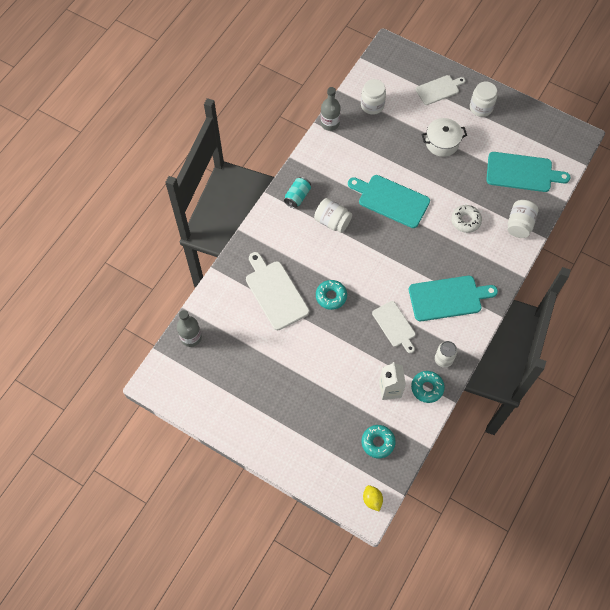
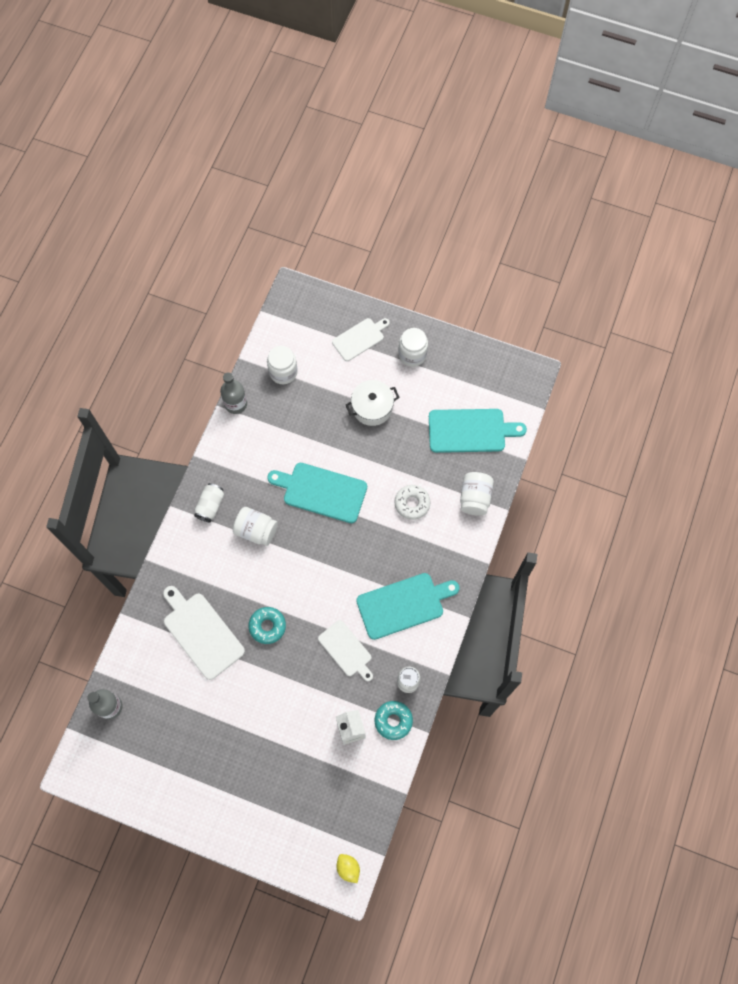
camera: 10 degrees left, 5 degrees up
turquoise can [284,177,311,209] -> white can [194,483,224,522]
turquoise donut [362,425,395,458] -> none

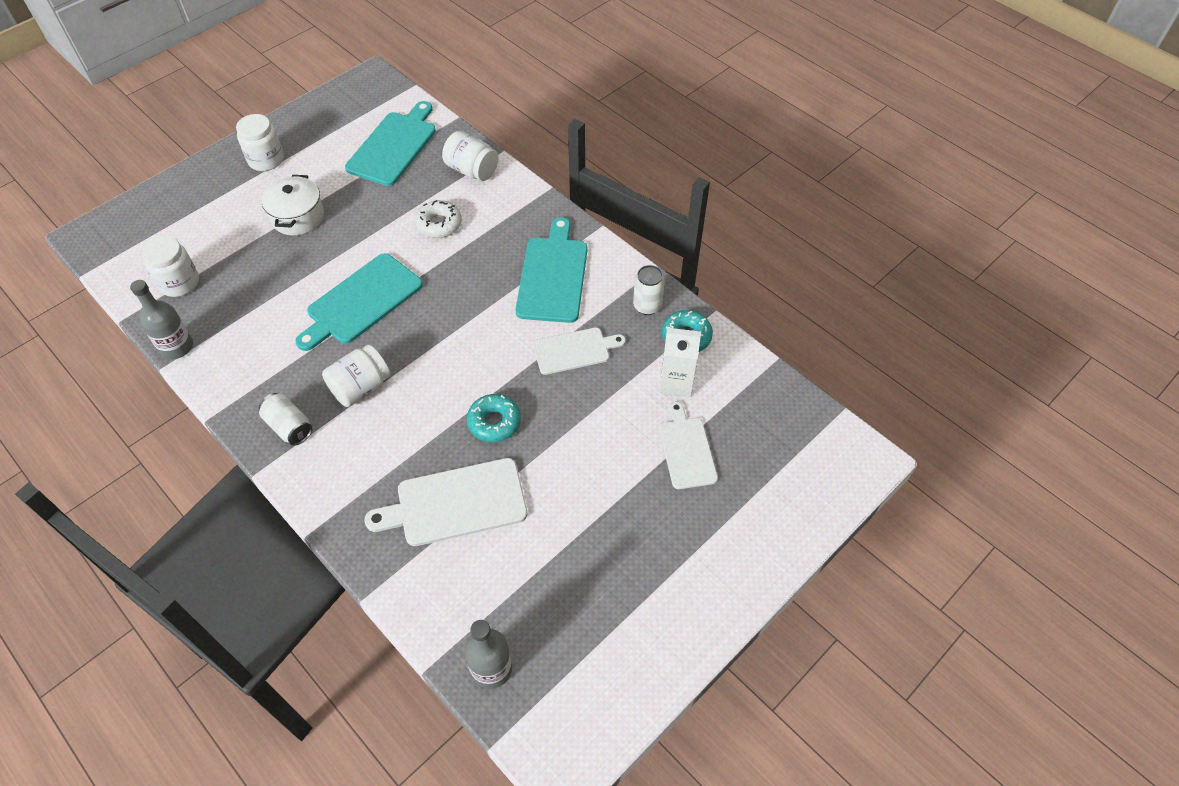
camera: 65 degrees left, 15 degrees down
white cutting board [332,318,390,361] -> white cutting board moved to [659,401,718,489]
yellow lemon [336,854,360,883] -> none

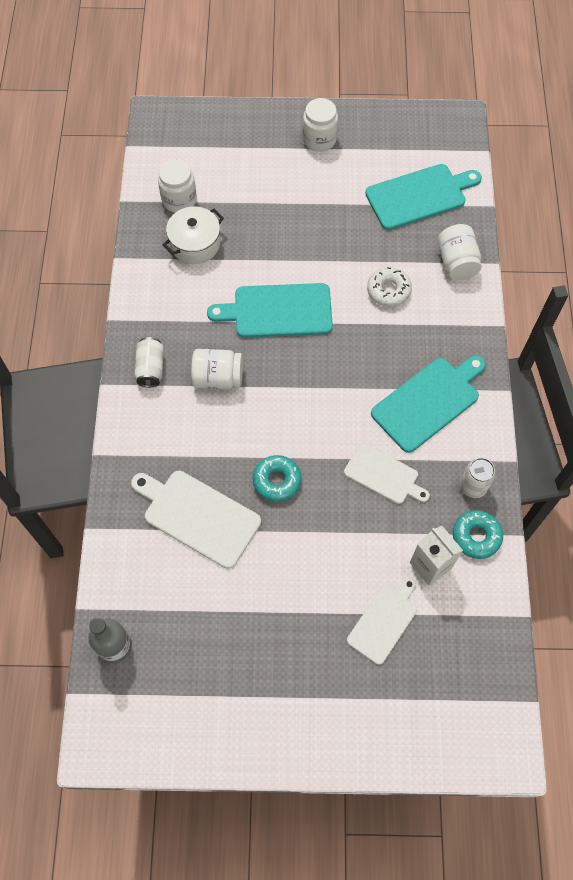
camera: 45 degrees right, 10 degrees up
grey bottle [130,280,193,359] -> none
white pot [261,175,324,235] -> white pot moved to [163,206,224,264]

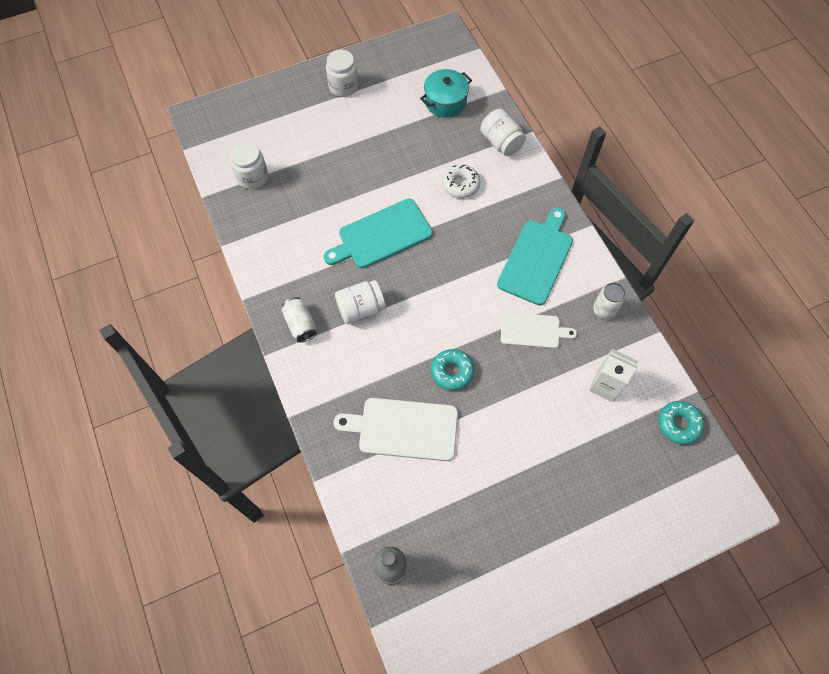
camera: 25 degrees left, 0 degrees up
white pot [163,206,224,264] -> none
white cutting board [347,578,417,665] -> none
turquoise cutting board [365,164,482,230] -> turquoise pot [420,69,472,118]
turquoise donut [453,510,503,559] -> turquoise donut moved to [658,401,704,445]

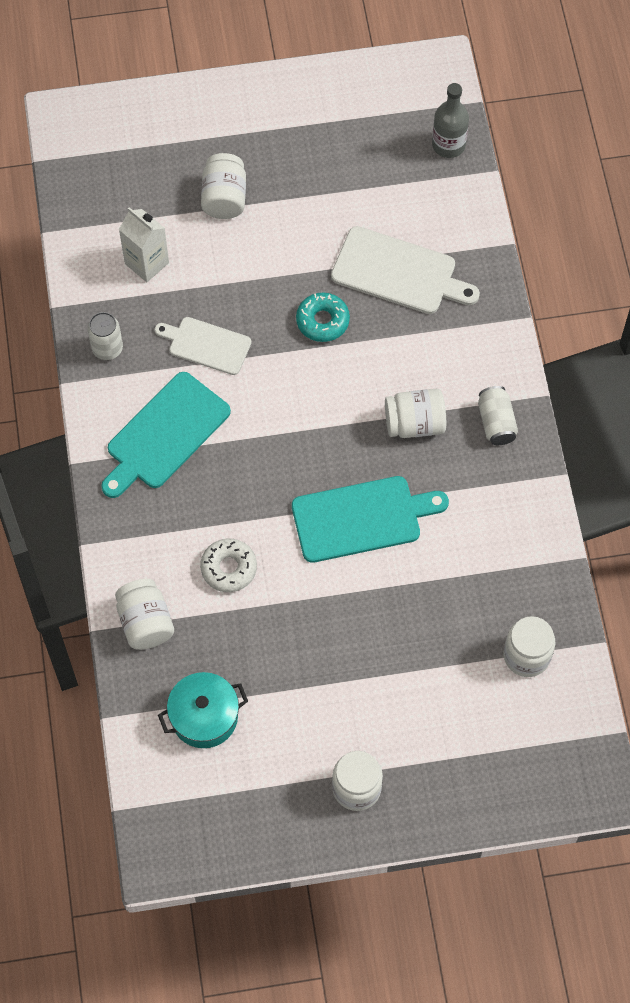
camera: 165 degrees left, 0 degrees up
turquoise donut [658,401,704,445] -> none
none -> white jar [201,153,246,219]

